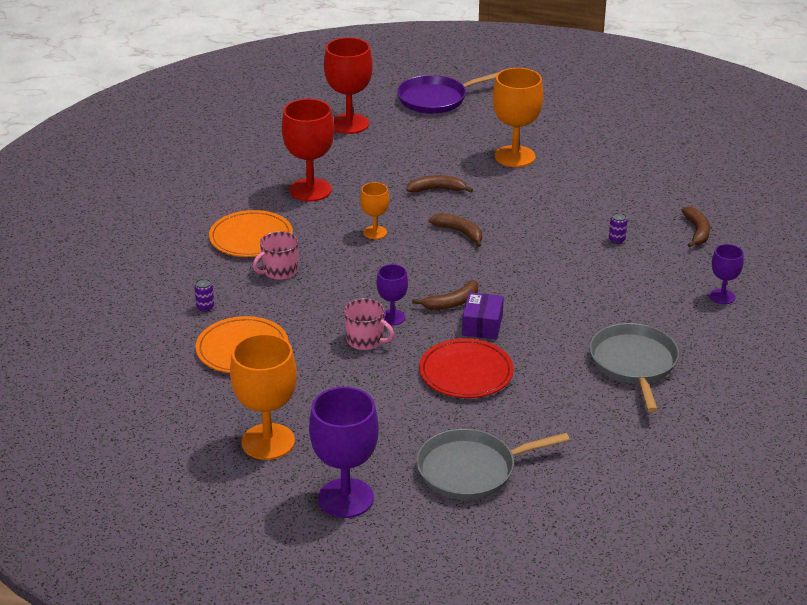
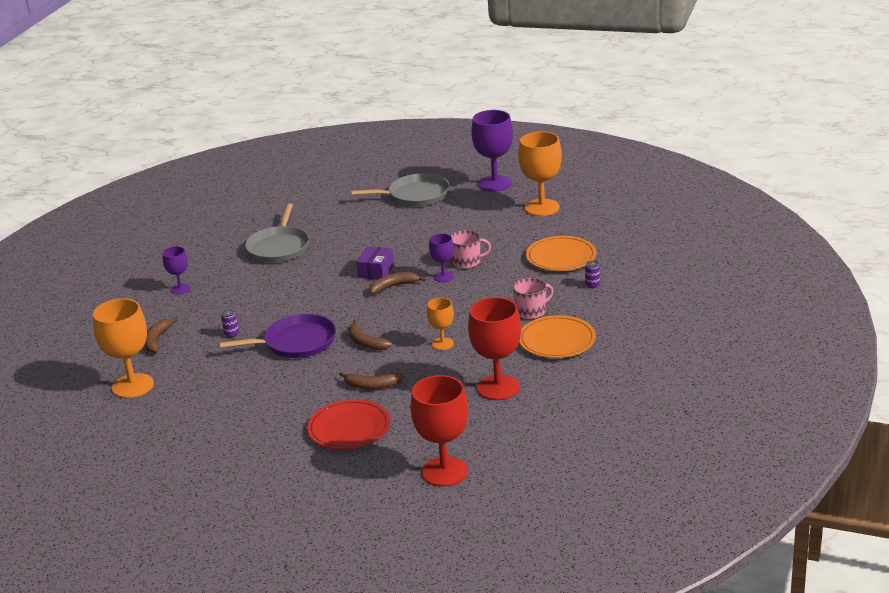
camera: 170 degrees left, 5 degrees down
pink mug [344,298,394,350] -> pink mug turned 135 degrees clockwise [451,230,491,269]
purple pan [397,72,499,114] -> purple pan moved to [219,314,336,358]
red plate [419,338,514,398] -> red plate moved to [307,399,390,450]
orange goblet [493,68,543,167] -> orange goblet moved to [93,298,154,398]

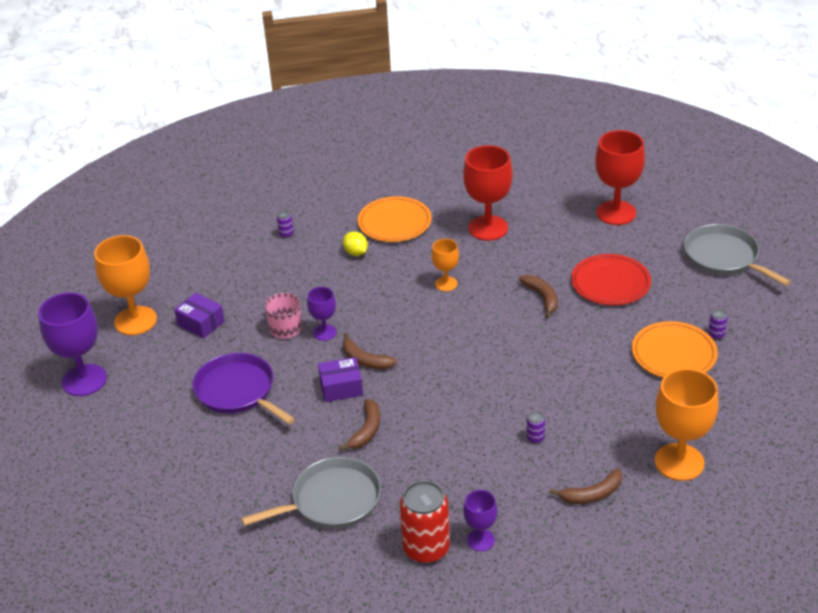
camera: 120 degrees left, 10 degrees up
purple pan [219,314,336,358] -> purple pan moved to [193,353,295,424]
brown banana [348,320,392,350] -> brown banana moved to [338,399,380,451]
grey pan [351,173,449,206] -> grey pan moved to [684,224,791,286]
pink mug [513,278,553,319] -> yellow lemon [343,232,368,256]
orange plate [526,236,596,271] -> orange plate moved to [632,321,718,378]
none -> purple box [174,293,225,339]
none -> red can [400,481,450,563]
none -> purple can [708,309,728,339]

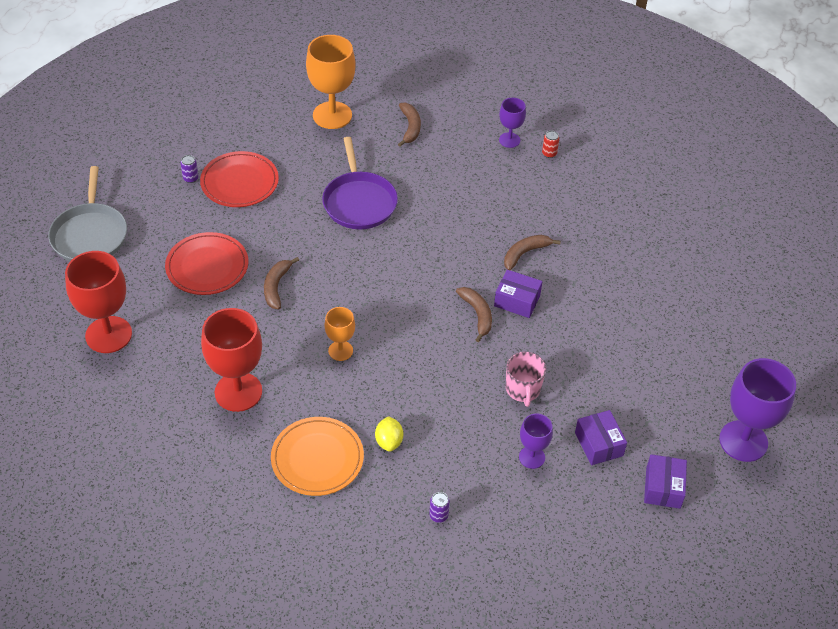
camera: 150 degrees left, 10 degrees up
orange goblet [94,235,157,335] -> purple box [644,454,687,509]
purple pan [193,353,295,424] -> purple pan moved to [322,137,398,230]
grey pan [241,457,381,528] -> none
purple goblet [307,287,336,341] -> purple goblet moved to [519,414,553,469]
red can [400,481,450,563] -> red can [542,131,559,158], size x0.41
purple can [527,412,545,443] -> none
brown banana [549,469,622,504] -> brown banana turned 75 degrees clockwise [398,102,421,146]
orange plate [632,321,718,378] -> red plate [200,151,279,207]

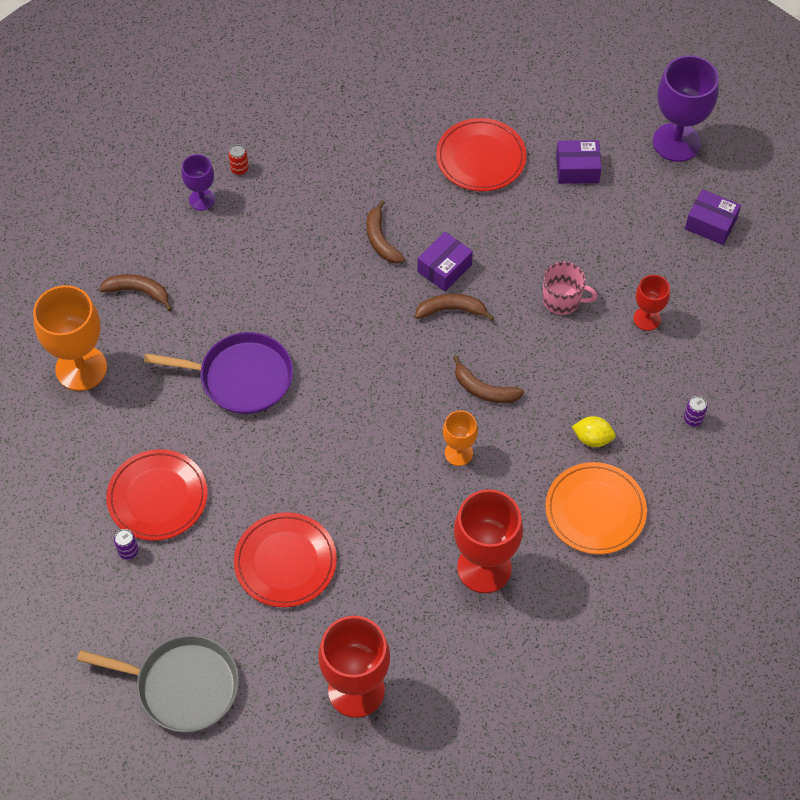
camera: 70 degrees left, 10 degrees up
brown banana [264,257,299,309] -> brown banana moved to [453,356,524,403]
purple goblet [519,414,553,469] -> red goblet [633,275,670,331]
purple box [575,410,627,465] -> purple box moved to [556,140,602,184]
none -> red plate [436,118,527,192]

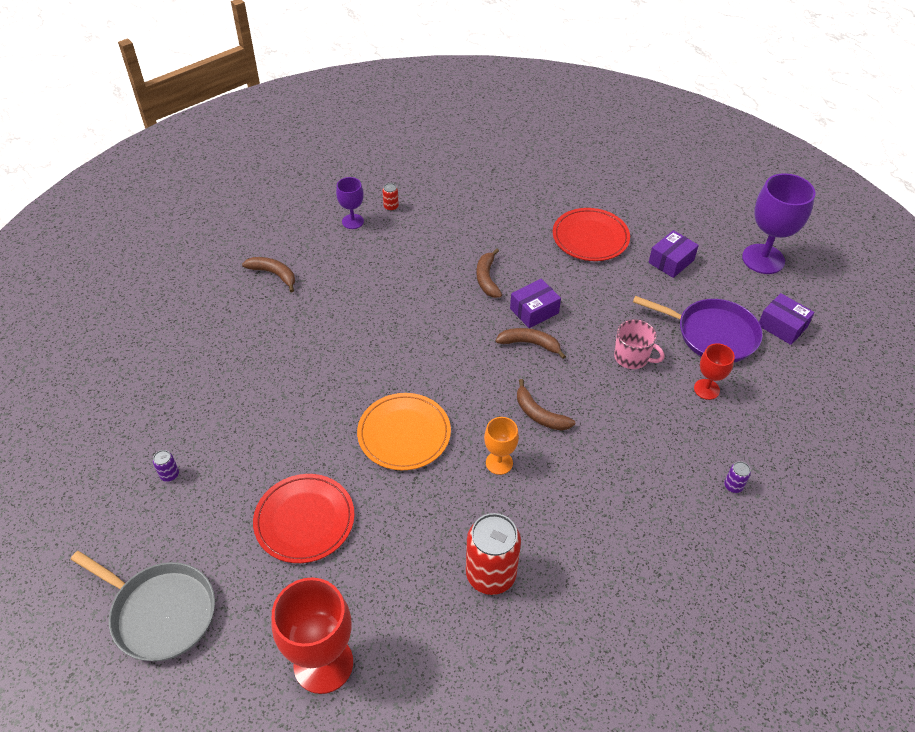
camera: 15 degrees right, 10 degrees down
orange goblet [33,285,107,391] -> none
red plate [106,449,208,541] -> none
purple pan [144,332,293,414] -> purple pan moved to [633,296,763,362]
red goblet [454,489,523,593] -> red can [466,513,521,595]
orange plate [545,462,647,554] -> orange plate moved to [357,393,451,470]
purple box [556,140,602,184] -> purple box turned 60 degrees counterclockwise [648,230,699,278]
yellow lemon [572,416,616,447] -> none

